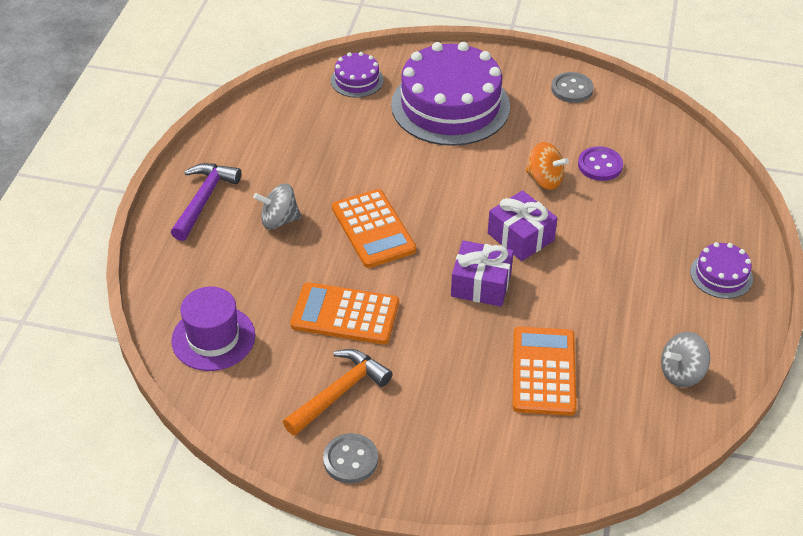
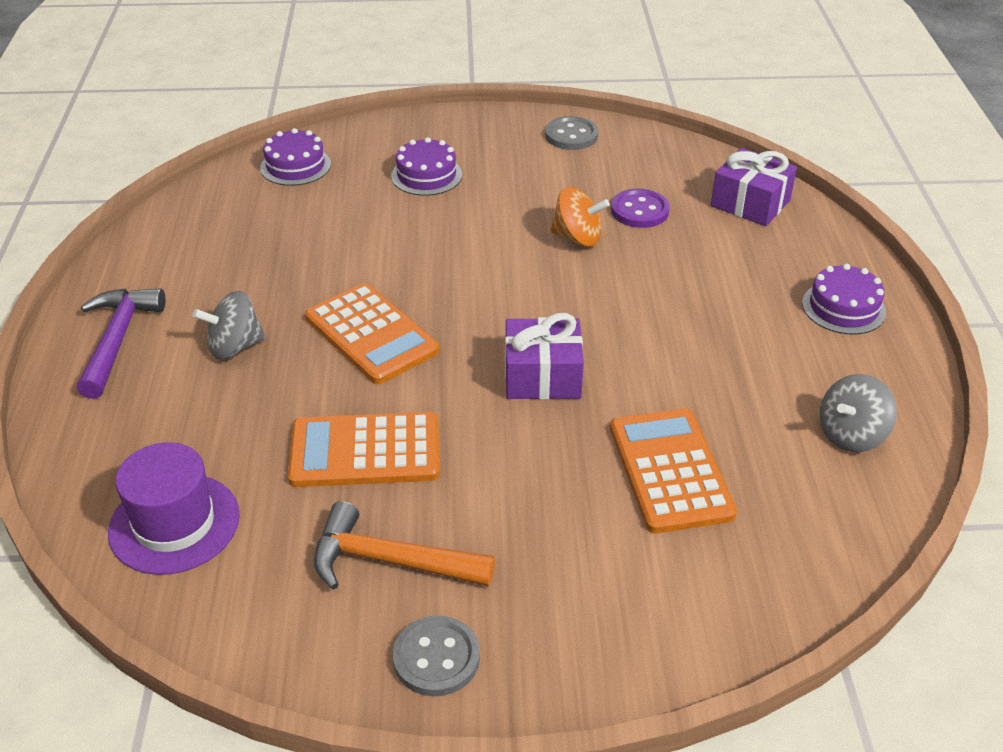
camera: 15 degrees left, 5 degrees down
orange hammer [283,349,393,436] -> orange hammer turned 105 degrees counterclockwise [314,501,495,590]
purple cake [391,42,510,146] -> purple cake [391,137,462,196], size x0.45
purple gift [488,190,557,261] -> purple gift moved to [711,148,797,226]

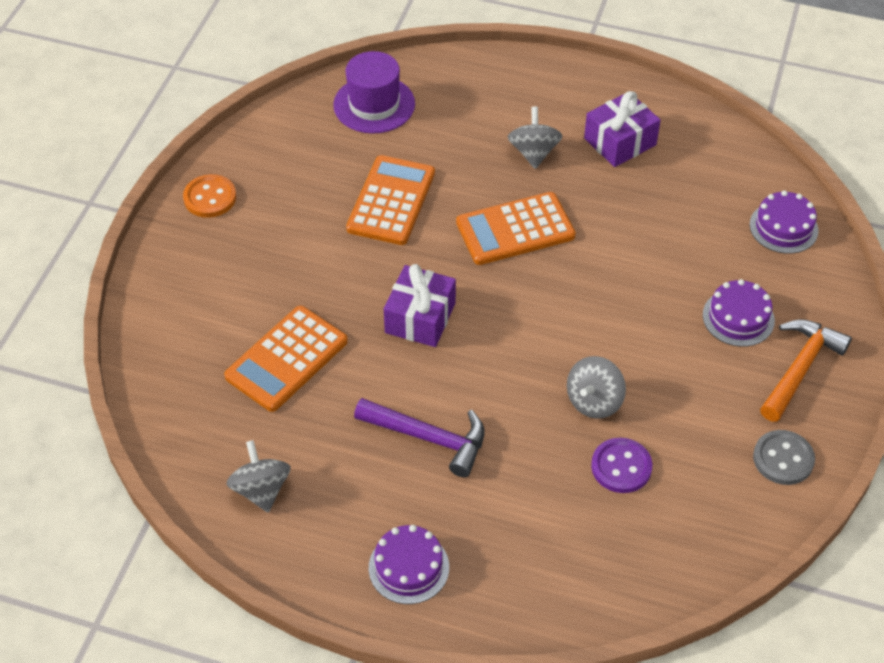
camera: 110 degrees right, 10 degrees up
purple hammer [77,289,165,399] -> purple hammer moved to [354,398,485,477]
orange hammer [314,501,495,590] -> orange hammer moved to [760,319,852,422]
grey button [393,615,480,696] -> orange button [183,174,236,218]
orange spinning top [550,187,610,247] -> grey spinning top [567,356,626,419]
orange calculator [610,409,737,534] -> orange calculator turned 120 degrees clockwise [224,306,348,412]
purple gift [711,148,797,226] -> purple gift moved to [584,91,661,167]

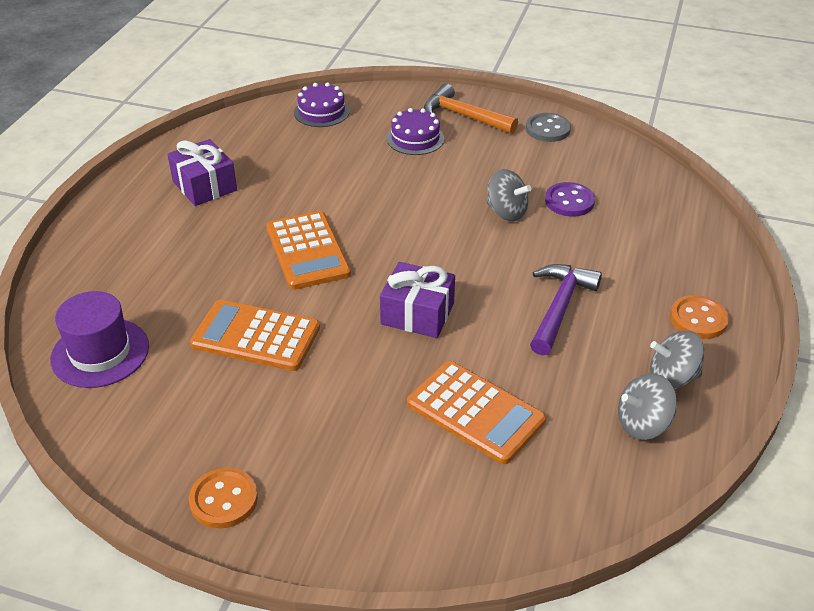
camera: 90 degrees left, 10 degrees down
purple cake [369,525,449,604] -> orange button [670,295,729,339]
grey spinning top [508,107,563,169] -> grey spinning top moved to [650,331,705,389]

